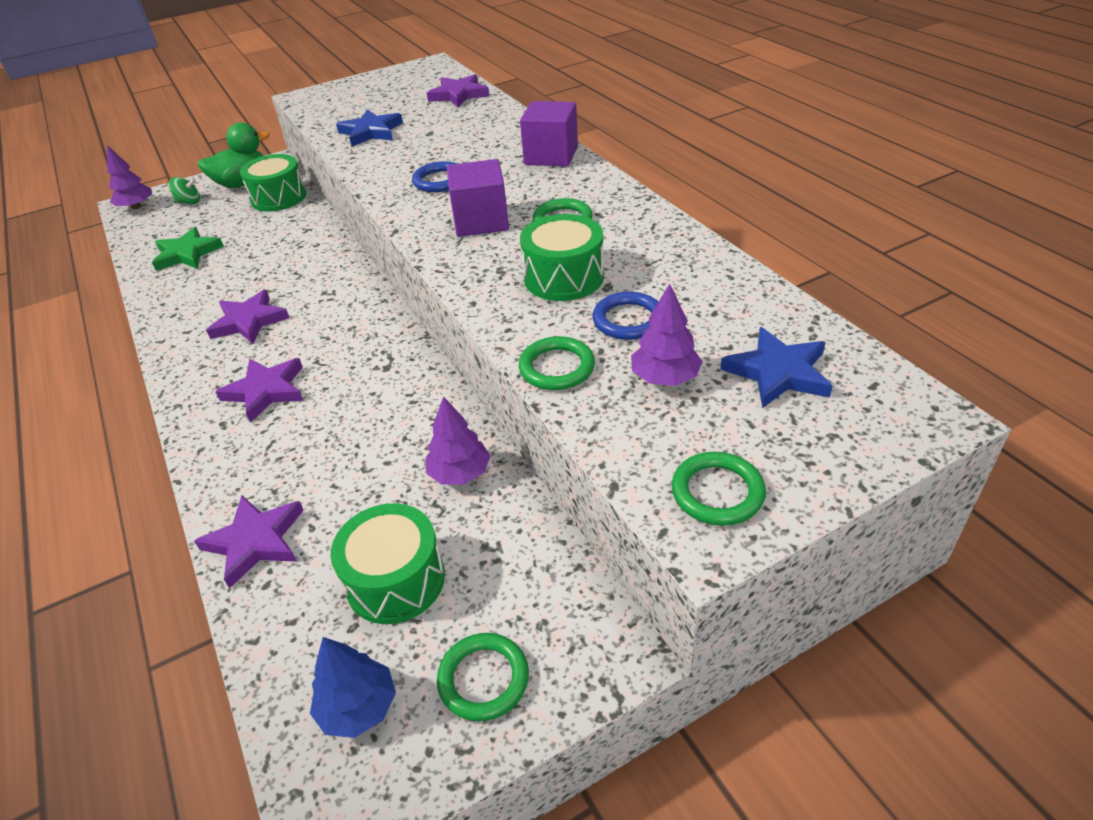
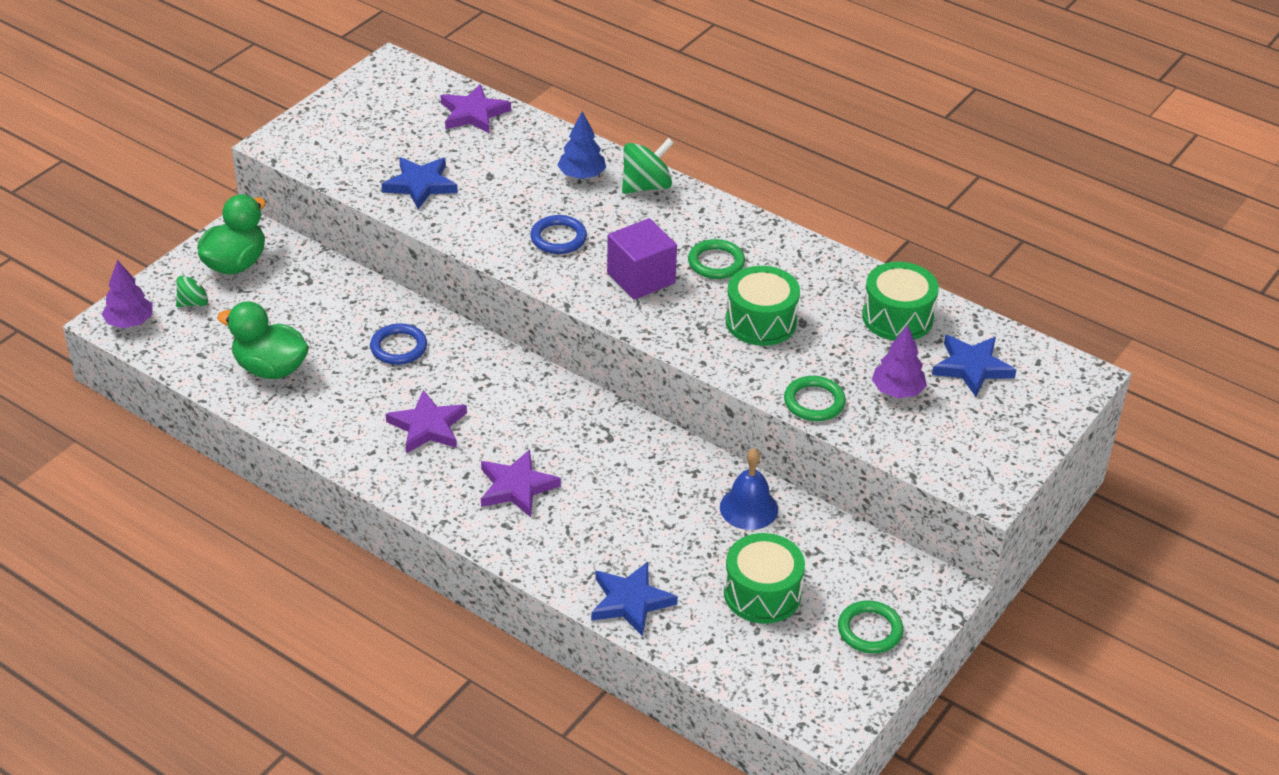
camera: 30 degrees left, 0 degrees up
green star [152,227,224,271] -> green duck [217,301,309,379]
purple star [194,495,304,589] -> blue star [591,562,678,637]
green drum [240,154,306,212] -> green drum moved to [862,262,939,341]
blue tree [310,637,396,738] -> blue tree moved to [557,111,606,179]
purple tree [426,396,490,485] -> blue bell [720,448,778,530]
purple cube [520,101,578,166] -> green spinning top [622,138,674,194]
blue ring [592,292,658,340] -> blue ring moved to [370,323,427,365]
green ring [672,452,766,526] -> none

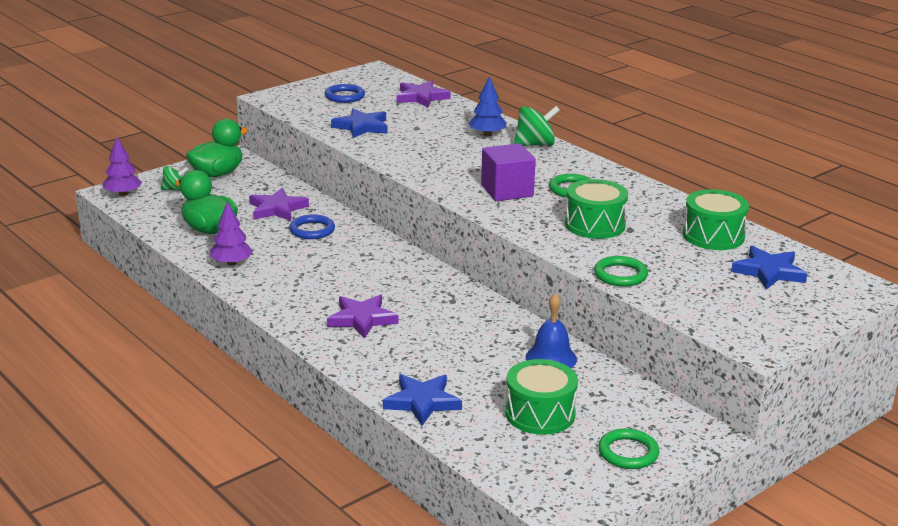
camera: 15 degrees right, 15 degrees down
purple star [386,390,467,454] -> purple star moved to [249,188,309,221]
blue ring [530,215,587,254] -> blue ring moved to [325,84,365,103]
purple tree [872,325,927,398] -> purple tree moved to [210,201,253,266]

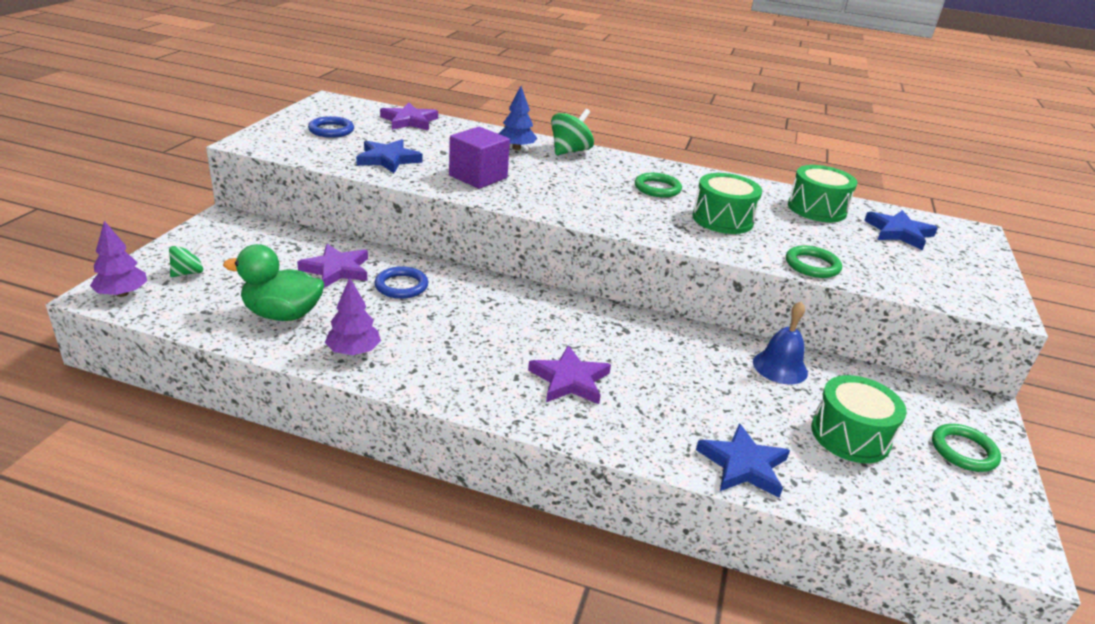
camera: 35 degrees left, 5 degrees up
green duck [186,119,248,177] -> none
purple cube [481,143,536,201] -> purple cube moved to [449,127,510,189]

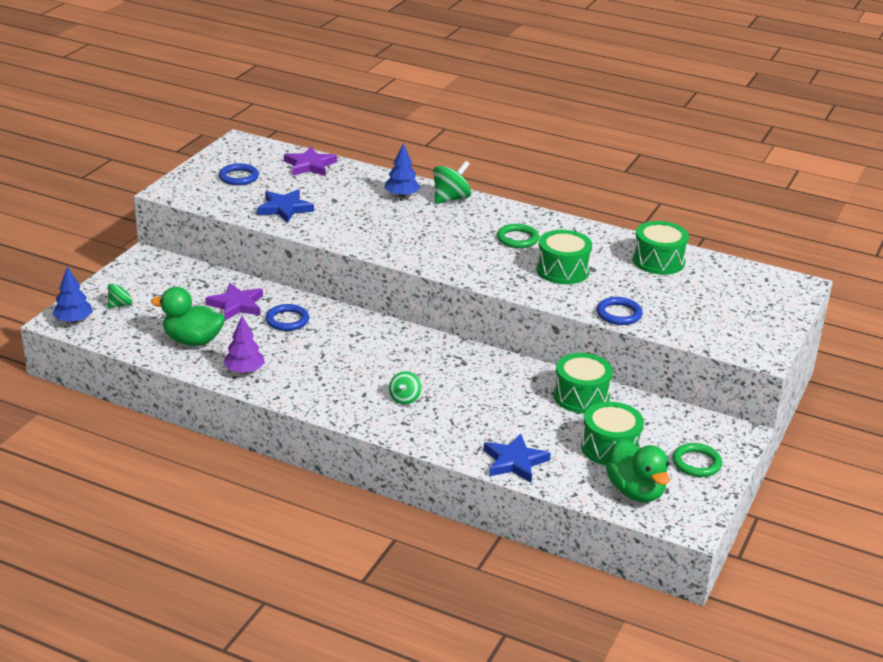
camera: 10 degrees right, 0 degrees up
purple tree [90,221,147,297] -> blue tree [53,267,93,323]
purple cube [449,127,510,189] -> none
purple star [528,345,611,404] -> green spinning top [389,371,421,405]
blue bell [753,301,808,385] -> green drum [553,353,613,413]
green ring [786,245,842,278] -> blue ring [597,297,643,325]
blue star [864,210,938,250] -> none
none -> green duck [606,439,670,502]

